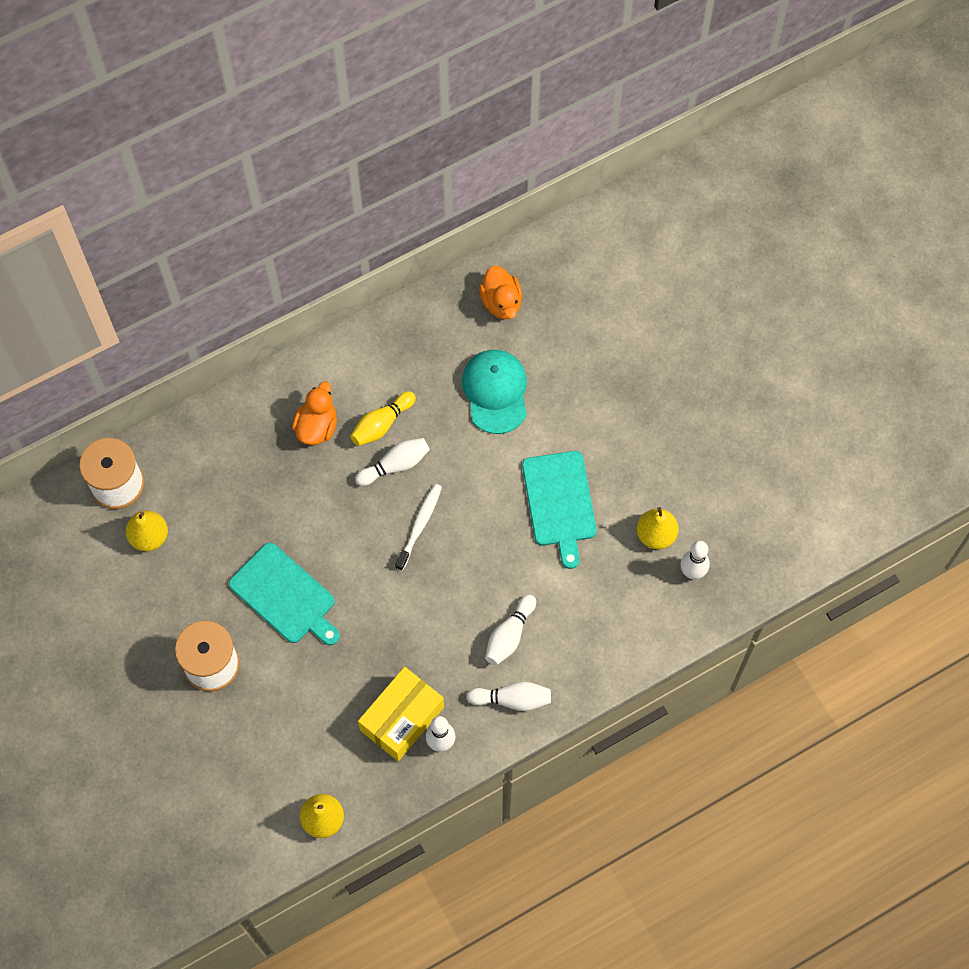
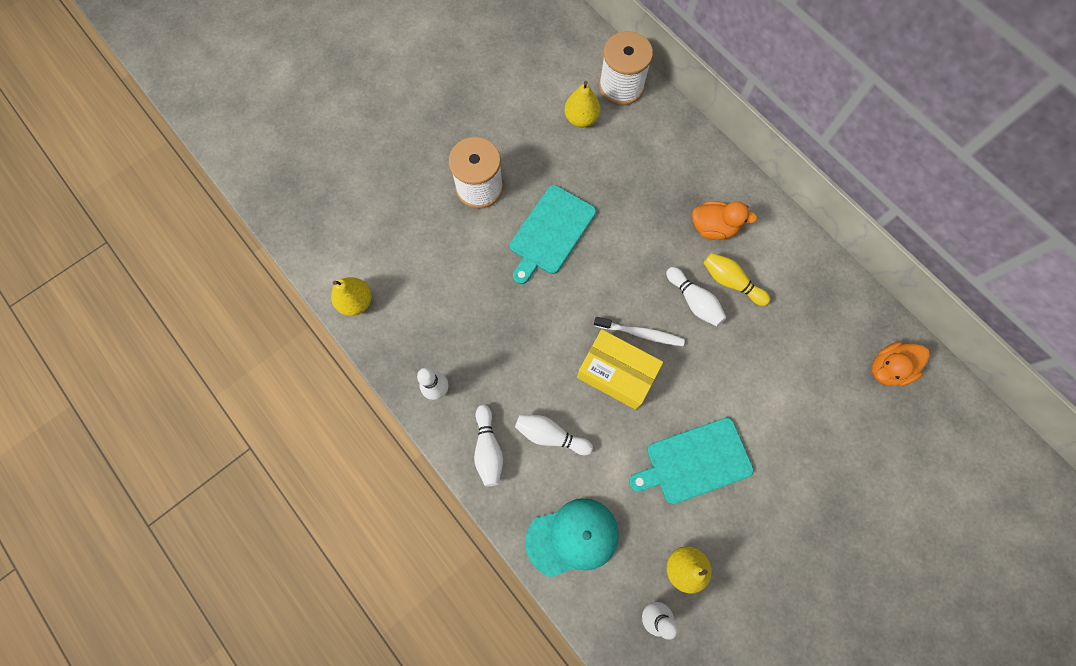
camera: 80 degrees right, 5 degrees up
yellow box [358,667,444,761] -> yellow box moved to [577,329,663,410]
turquoise cap [462,350,527,434] -> turquoise cap moved to [525,498,619,577]

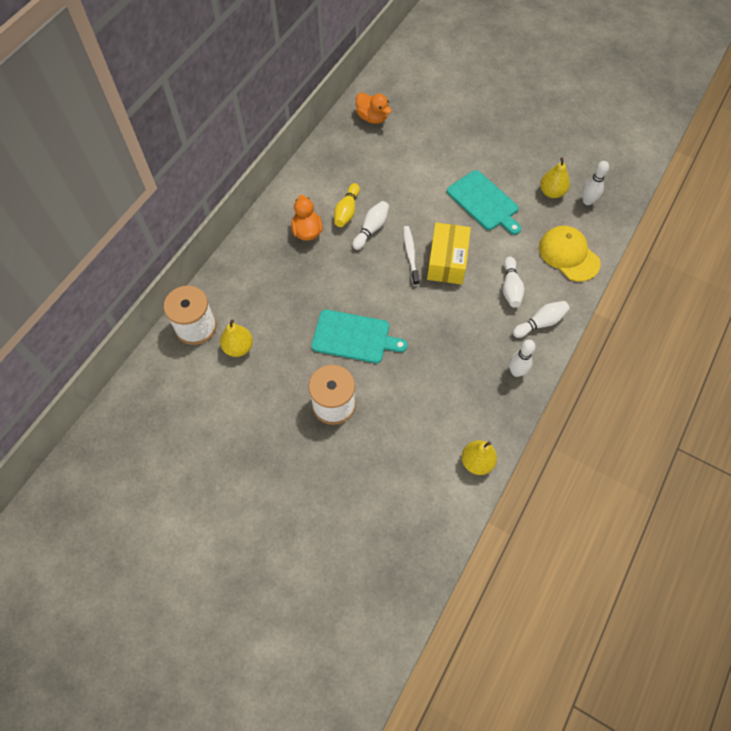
camera: 110 degrees left, 10 degrees down
turquoise cap [525,498,619,577] -> yellow cap [539,226,601,282]

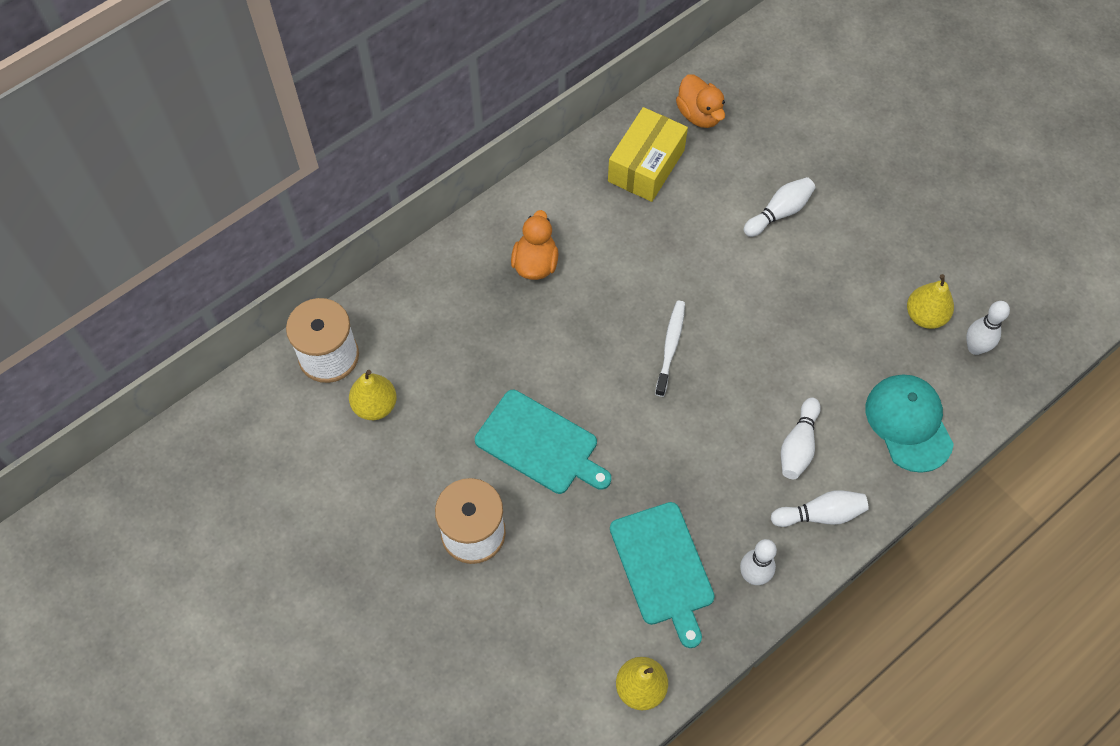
camera: 20 degrees right, 0 degrees up
yellow bowling pin [334,183,360,227] -> none
white bowling pin [352,201,389,250] -> white bowling pin moved to [744,177,815,237]
yellow box [427,223,471,285] -> yellow box moved to [608,107,688,202]
turquoise cutting board [447,170,521,235] -> turquoise cutting board moved to [610,502,715,648]
yellow cap [539,226,601,282] -> turquoise cap [866,375,954,473]

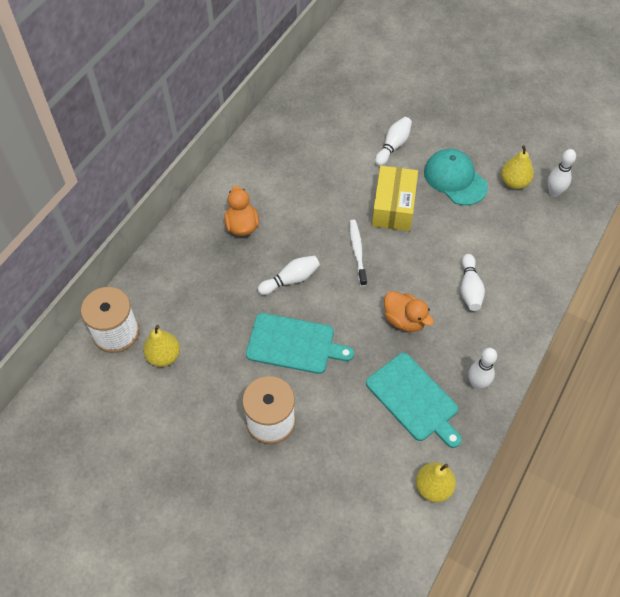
camera: 20 degrees left, 5 degrees down
yellow box [608,107,688,202] -> yellow box moved to [372,166,418,231]
orange duck [676,74,725,128] -> orange duck moved to [384,291,434,332]
white bowling pin [771,490,869,527] -> white bowling pin moved to [257,255,320,295]
turquoise cap [866,375,954,473] -> turquoise cap moved to [424,149,488,205]

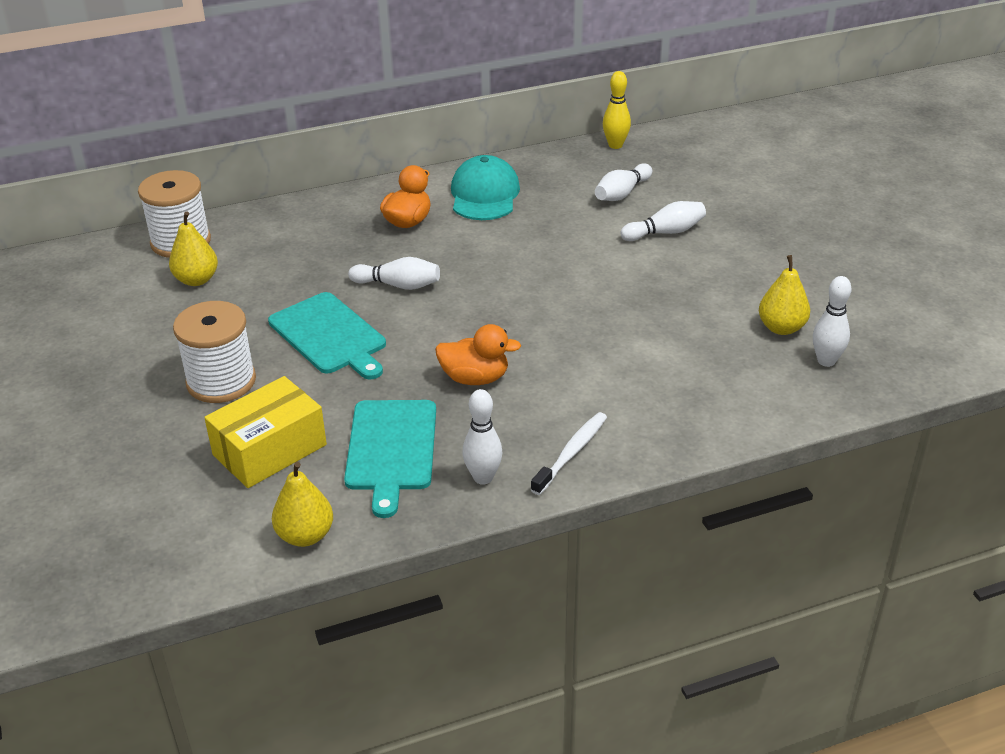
camera: 40 degrees right, 20 degrees down
white toothbrush [349,220,367,286] -> white toothbrush moved to [531,412,607,495]
yellow box [372,166,418,231] -> yellow box moved to [204,376,327,488]
orange duck [384,291,434,332] -> orange duck turned 75 degrees counterclockwise [435,324,521,385]
turquoise cap [424,149,488,205] -> turquoise cap moved to [451,155,520,220]
white bowling pin [461,254,485,311] -> white bowling pin moved to [595,163,652,201]
none -> yellow bowling pin [603,71,631,149]

